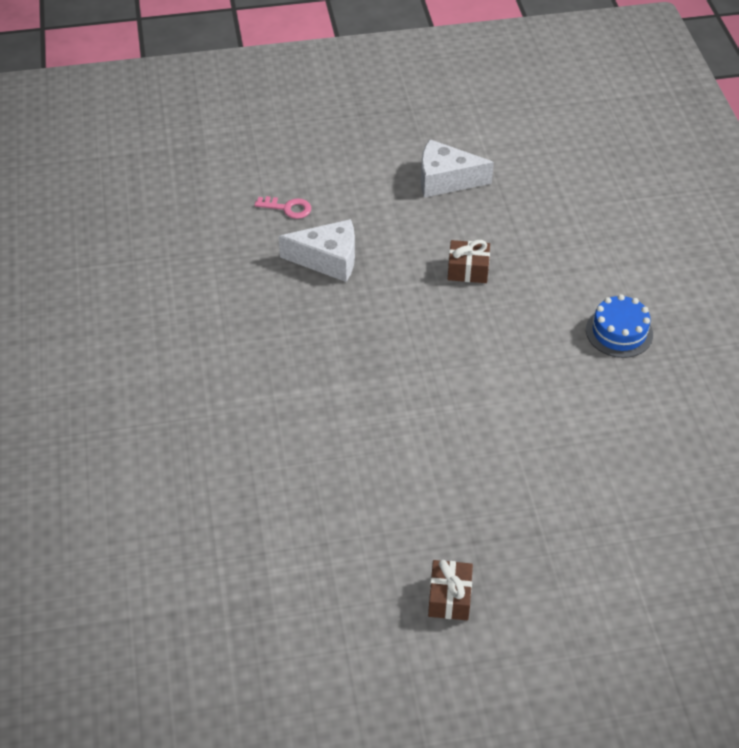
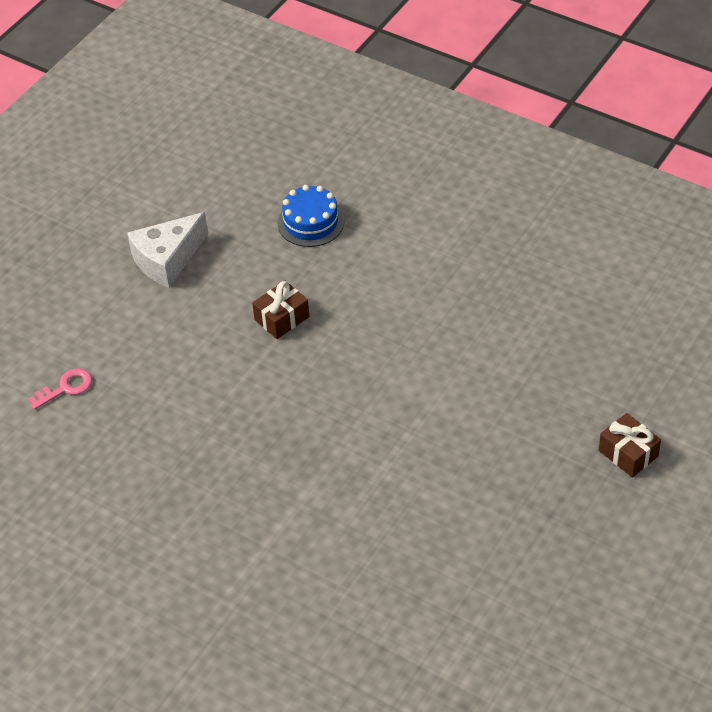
camera: 45 degrees left, 0 degrees up
white cheese [279,219,355,282] -> none
brown gift [428,560,473,620] -> brown gift moved to [599,413,661,478]
blue cake [586,294,653,358] -> blue cake moved to [278,185,344,247]

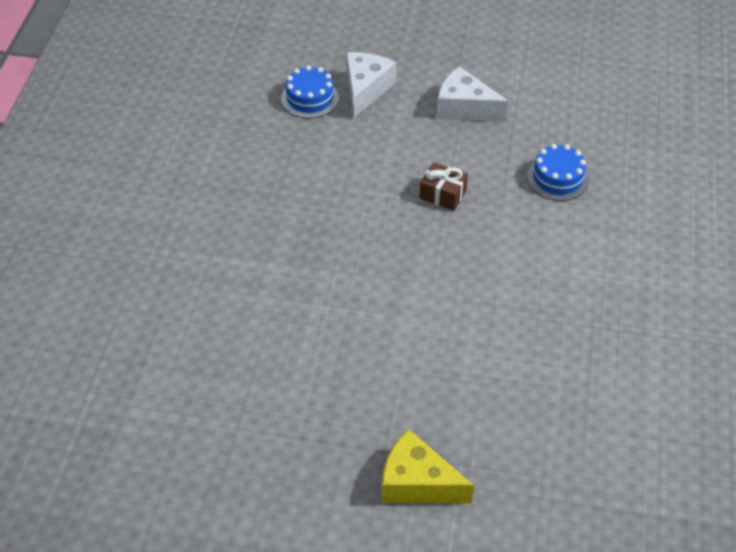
camera: 65 degrees right, 0 degrees up
pink key [28,368,92,410] -> blue cake [281,65,339,118]
brown gift [599,413,661,478] -> yellow cheese [382,429,474,503]
none -> white cheese [346,52,396,118]

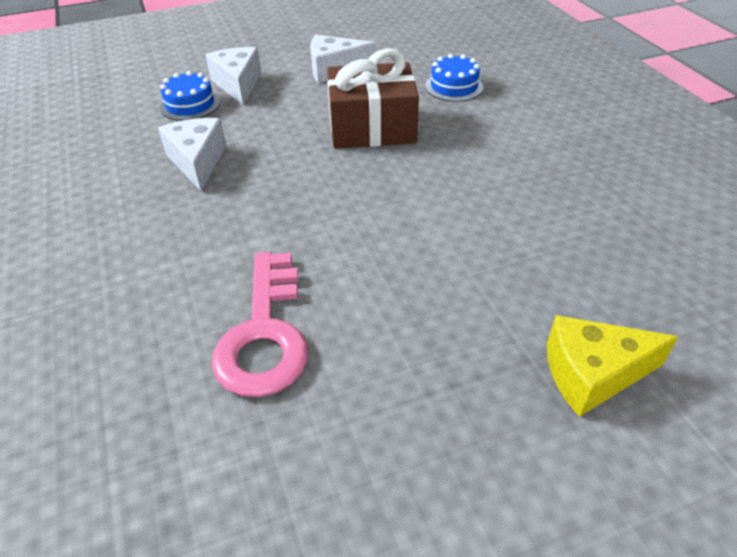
camera: 30 degrees left, 5 degrees down
brown gift [420,162,468,211] -> brown gift [327,48,419,149], size x2.10
none -> white cheese [158,118,227,191]
none -> pink key [211,252,308,397]

